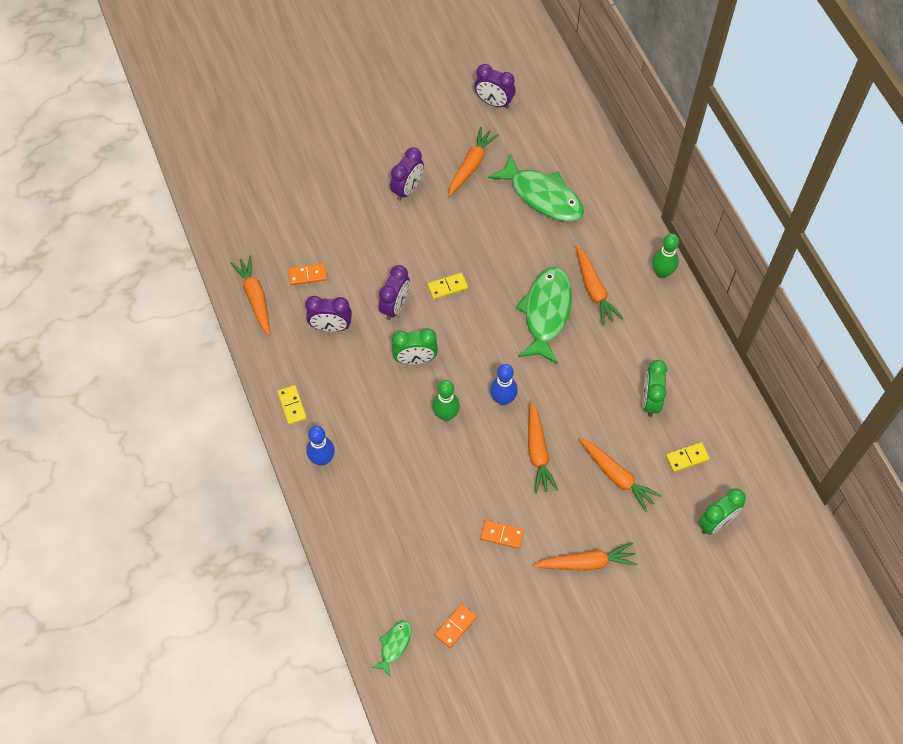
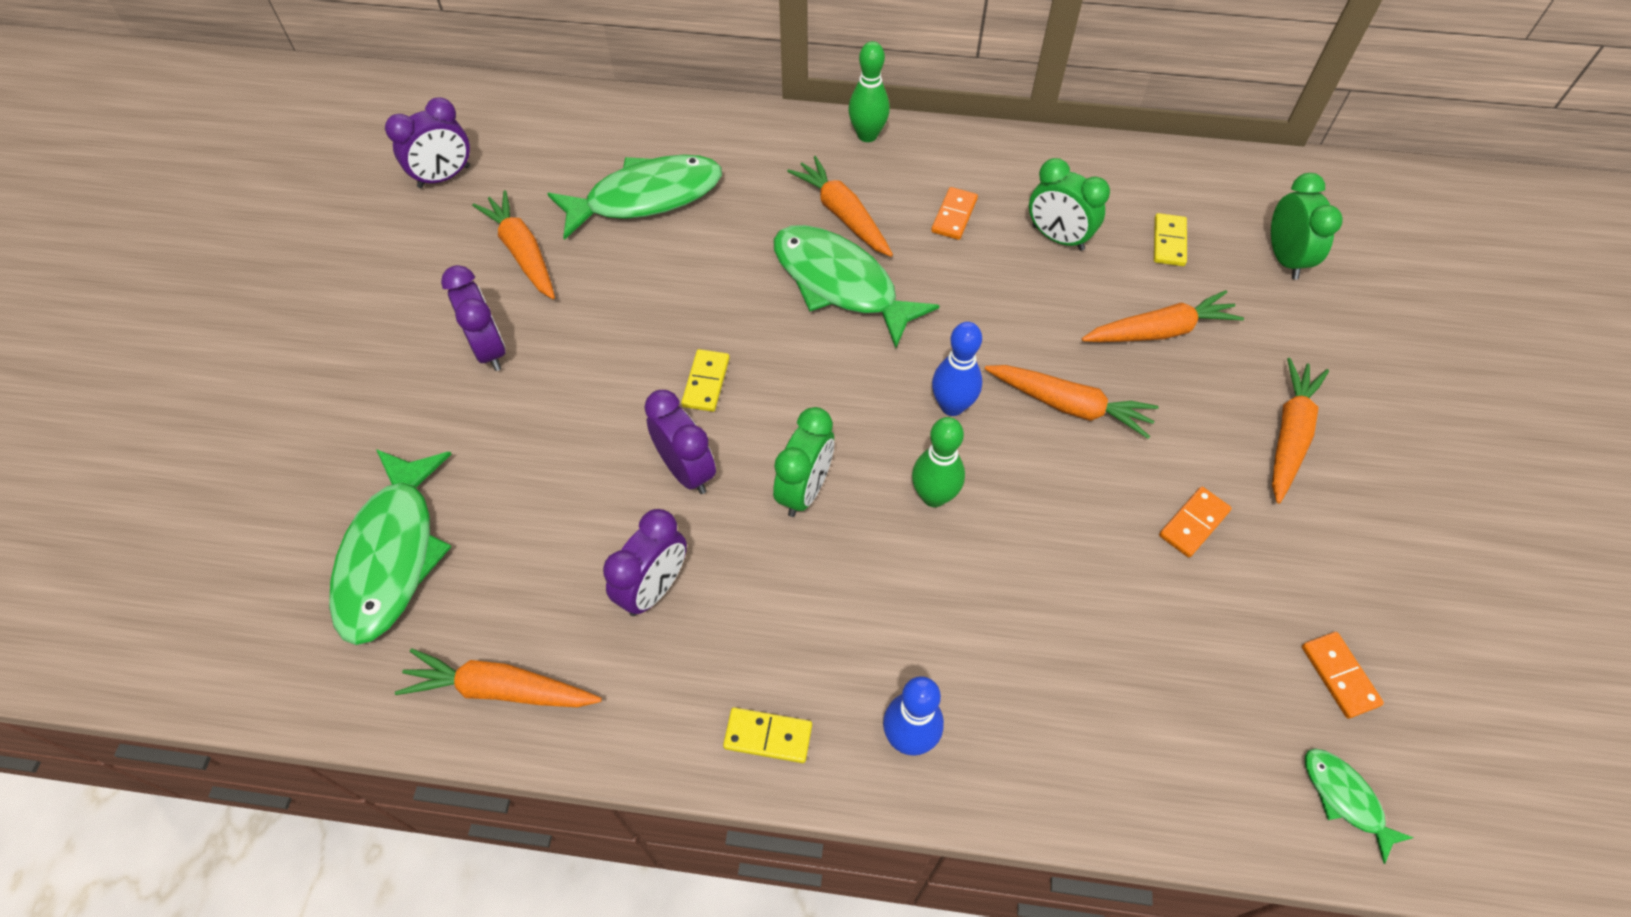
camera: 60 degrees left, 5 degrees down
orange domino [288,263,327,285] -> orange domino moved to [931,187,978,240]
orange carrot [576,246,623,326] -> orange carrot turned 135 degrees counterclockwise [787,156,893,257]
none -> green fish [329,449,452,645]

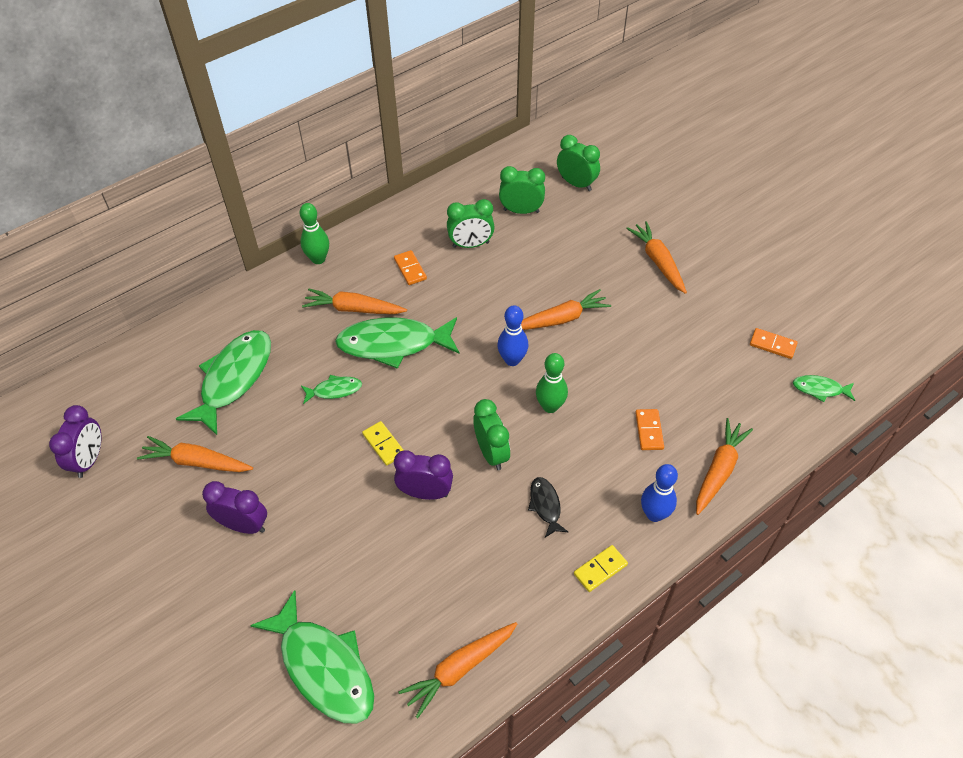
camera: 45 degrees left, 5 degrees down
purple clock [603,509,687,616] -> none
orange carrot [1082,290,1244,342] -> orange carrot moved to [696,418,753,515]
yellow domino [1154,213,1187,266] -> green clock [499,166,545,214]
orange domino [1159,487,1232,558] -> orange domino moved to [635,409,664,450]
none -> green fish [301,375,362,404]
none -> black fish [528,477,568,538]

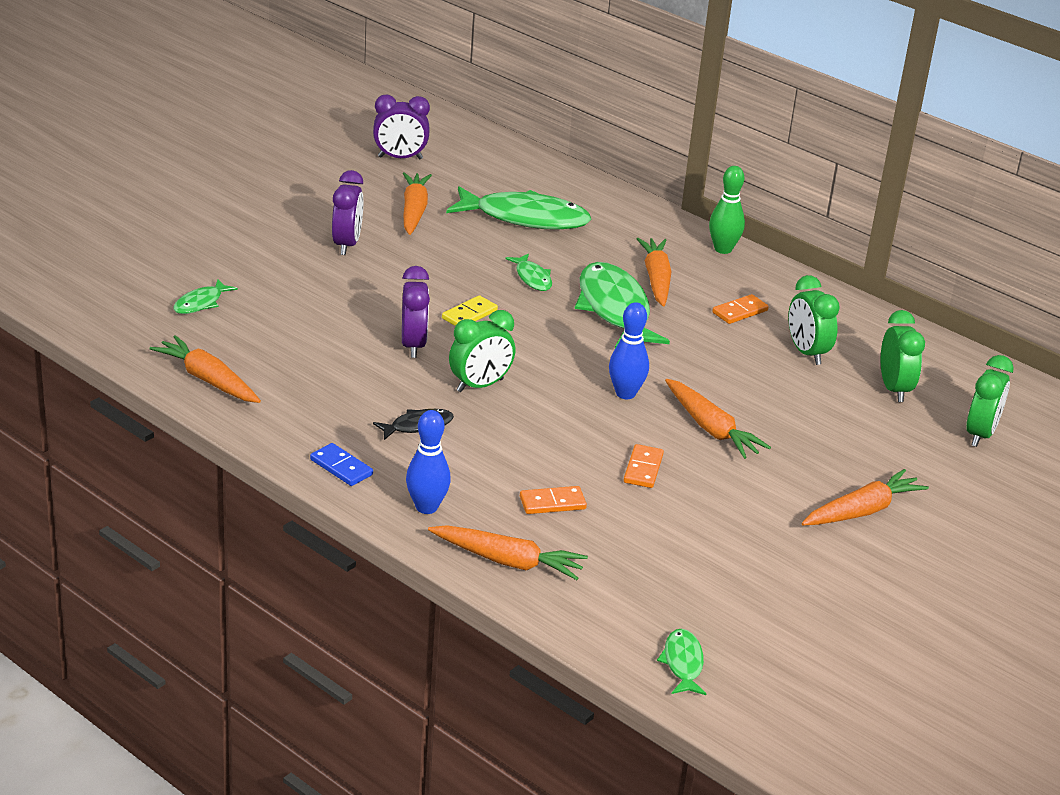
camera: 75 degrees right, 20 degrees down
green fish [250,590,374,724] -> green fish [173,279,238,314], size x0.48
green bowling pin [536,353,568,413] -> none
yellow domino [574,545,628,592] -> blue domino [310,443,373,486]
orange domino [750,328,798,359] -> orange domino moved to [624,444,664,488]

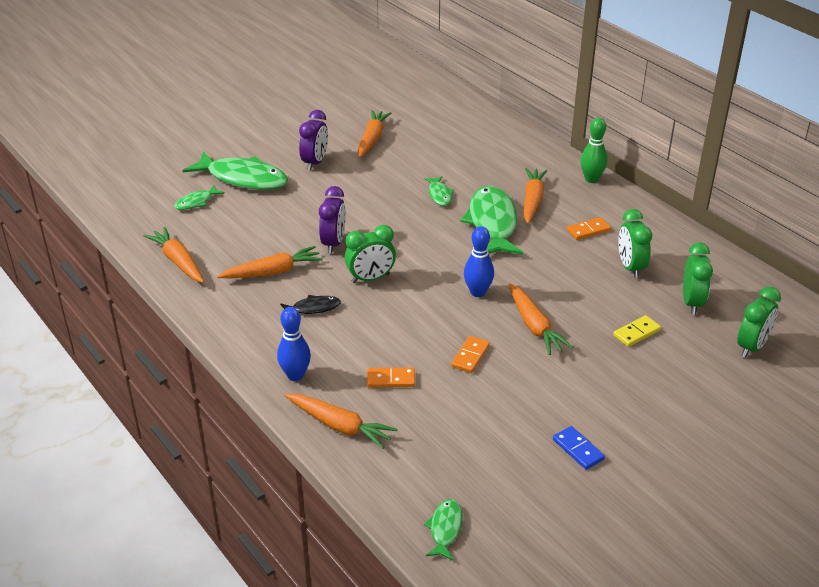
camera: 15 degrees right, 5 degrees up
blue domino [310,443,373,486] -> blue domino moved to [553,426,605,470]
purple clock [373,95,430,160] -> none
yellow domino [442,295,498,326] -> yellow domino moved to [613,315,661,347]
green fish [446,186,592,230] -> green fish moved to [183,151,288,190]
orange carrot [802,469,929,525] -> orange carrot moved to [217,246,323,278]

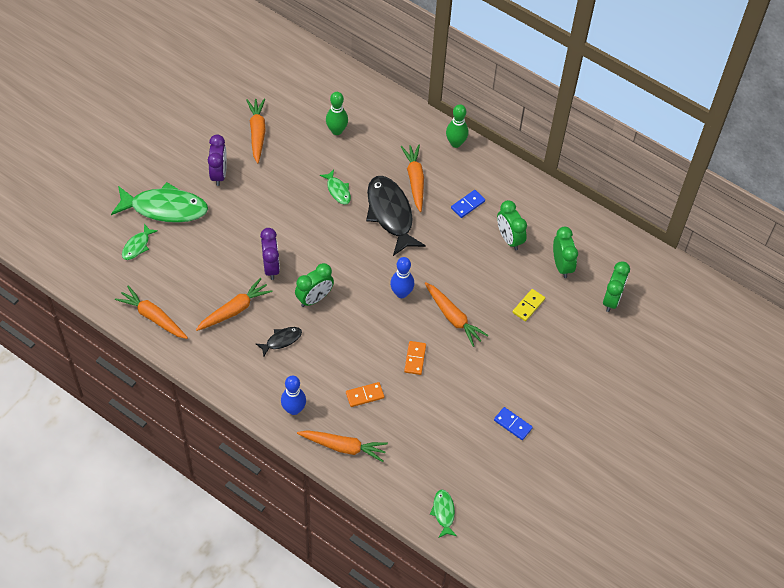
camera: 20 degrees left, 20 degrees up
green fish [460,186,523,255] -> black fish [366,176,426,256]
orange domino [567,217,611,240] -> blue domino [451,190,485,218]
none -> green bowling pin [326,92,348,135]

